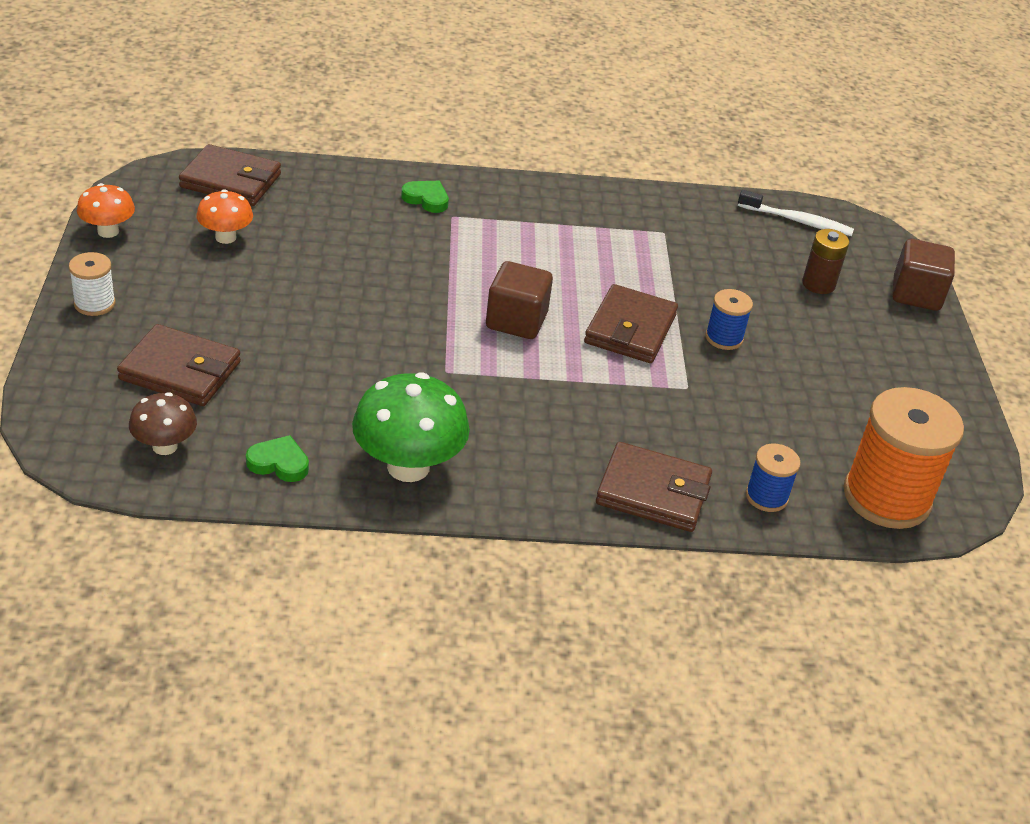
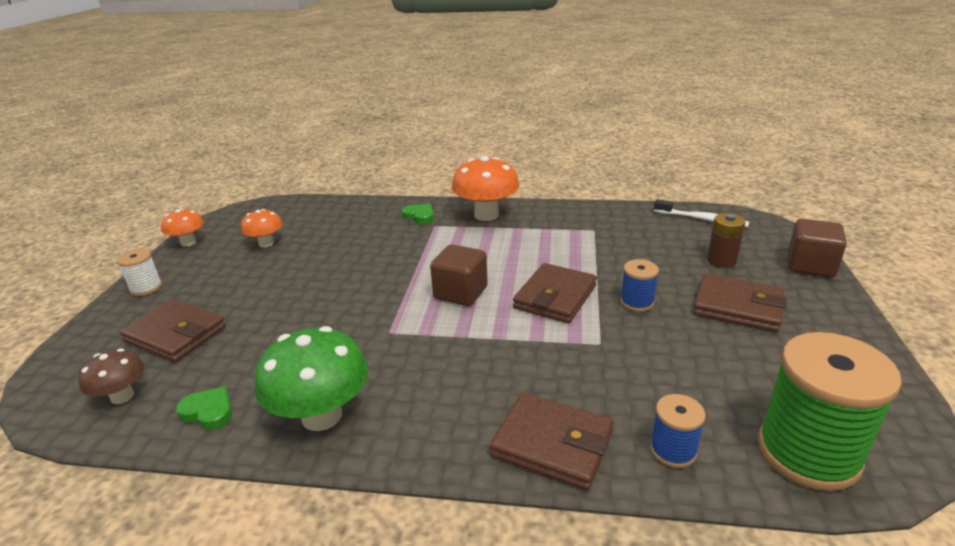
camera: 15 degrees right, 10 degrees down
brown wallet [179,144,281,206] -> brown wallet moved to [693,273,787,332]
orange spool [843,387,964,529] -> green spool [758,332,902,491]
none -> orange mushroom [452,156,519,221]

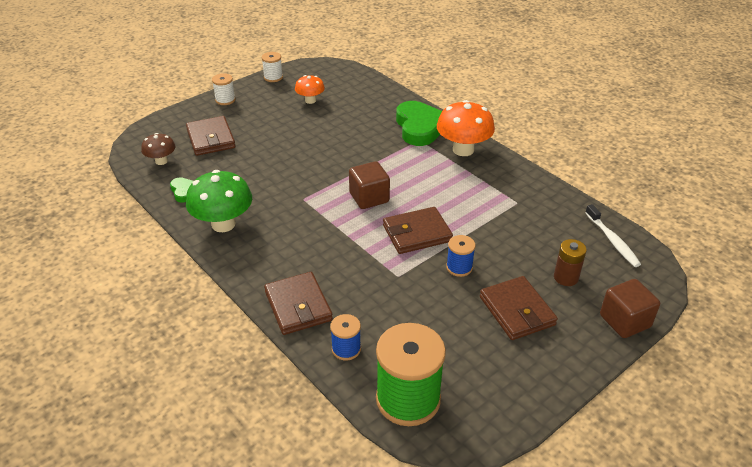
camera: 40 degrees right, 10 degrees up
orange mushroom [161,209,204,247] -> white spool [262,52,283,82]
green heart [402,204,434,224] -> green heart [396,101,442,146], size x2.09

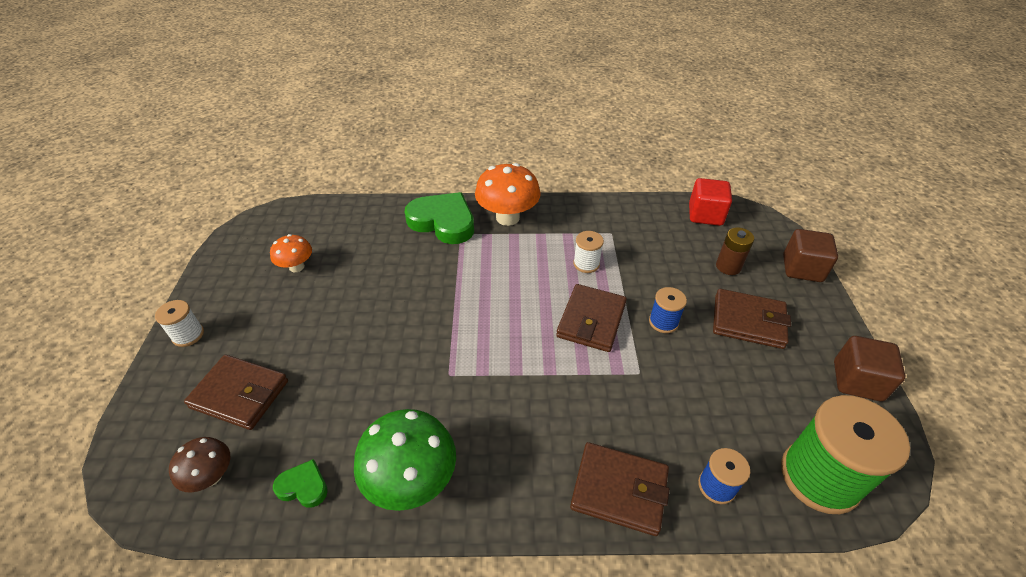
camera: 50 degrees left, 5 degrees up
white spool [262,52,283,82] -> white spool moved to [573,231,604,273]
brown cube [349,161,390,209] -> brown cube moved to [834,336,905,401]
white toothbrush [585,204,641,267] -> red cube [689,178,732,226]

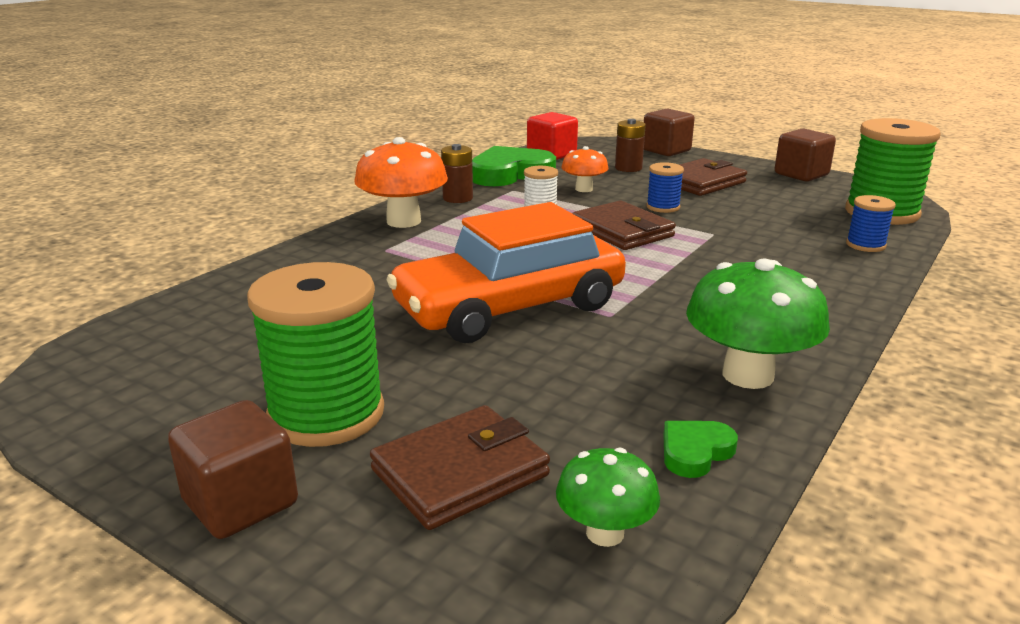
camera: 55 degrees left, 20 degrees down
white spool [155,300,204,347] -> brown cube [168,400,298,539]
brown mushroom [169,437,231,493] -> green mushroom [556,448,660,547]
orange mushroom [270,234,312,272] -> orange mushroom moved to [561,146,609,192]
green heart [405,192,474,244] -> green heart moved to [472,146,556,186]
brown wallet [570,442,670,536] -> none
none -> green spool [247,262,384,447]
none -> orange car [386,202,626,343]
none -> brown battery [441,144,473,203]

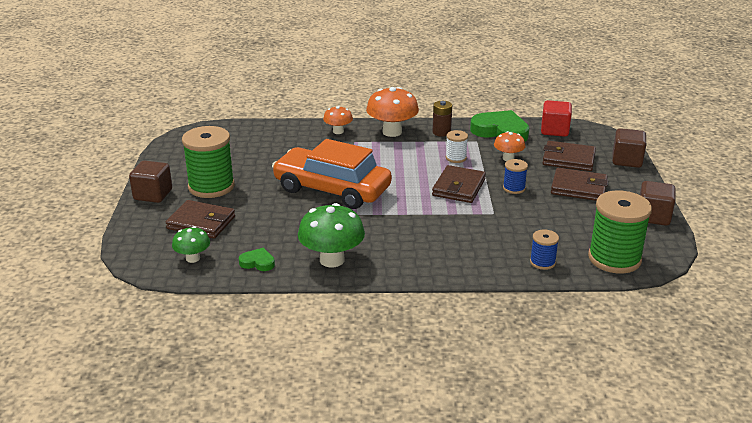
camera: 55 degrees right, 5 degrees up
brown battery [615,119,646,172] -> brown wallet [543,141,596,171]
none -> orange mushroom [323,106,353,134]

